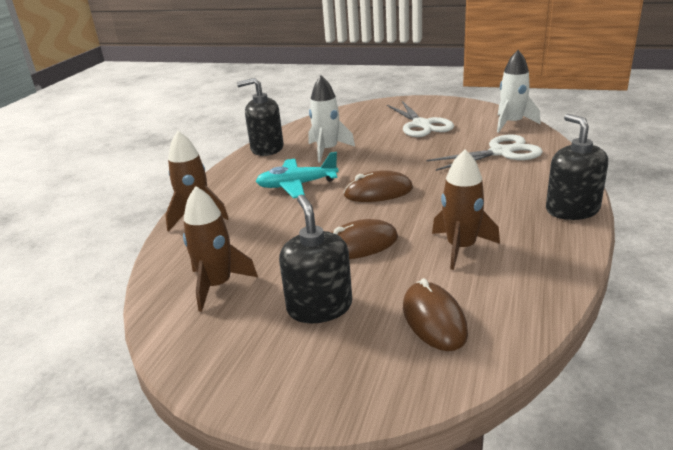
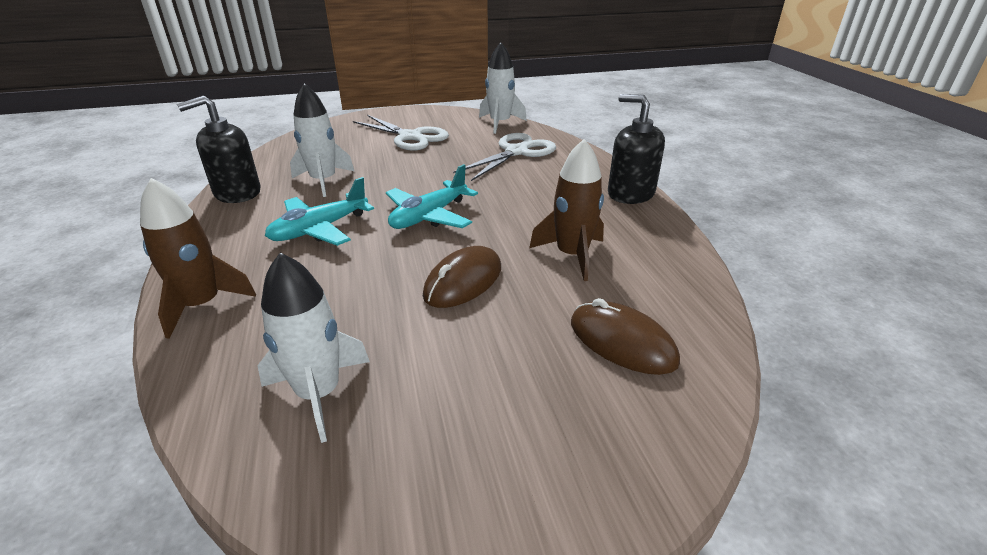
camera: 35 degrees left, 5 degrees up
brown rocket [183,186,258,312] -> white rocket [257,252,370,443]
black soap dispenser [279,195,352,323] -> none
brown mouse [344,170,413,202] -> turquoise plane [386,164,478,229]

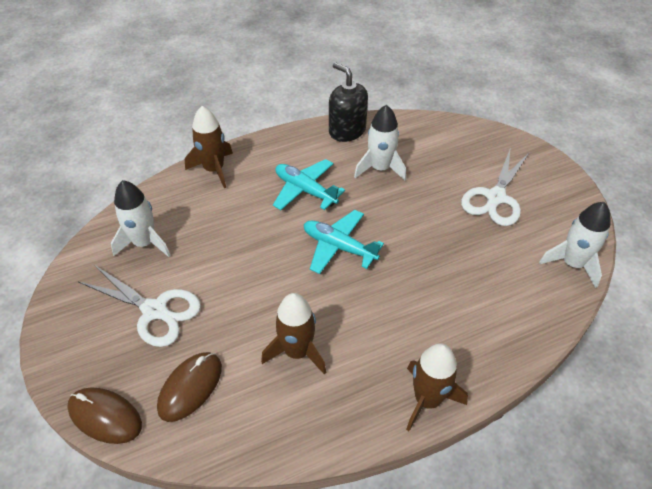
camera: 80 degrees right, 15 degrees up
brown mouse [423,246,501,308] -> brown mouse moved to [67,387,142,444]
white scissors [453,133,556,181] -> white scissors moved to [79,265,201,347]
black soap dispenser [608,94,665,204] -> brown rocket [406,343,468,431]

